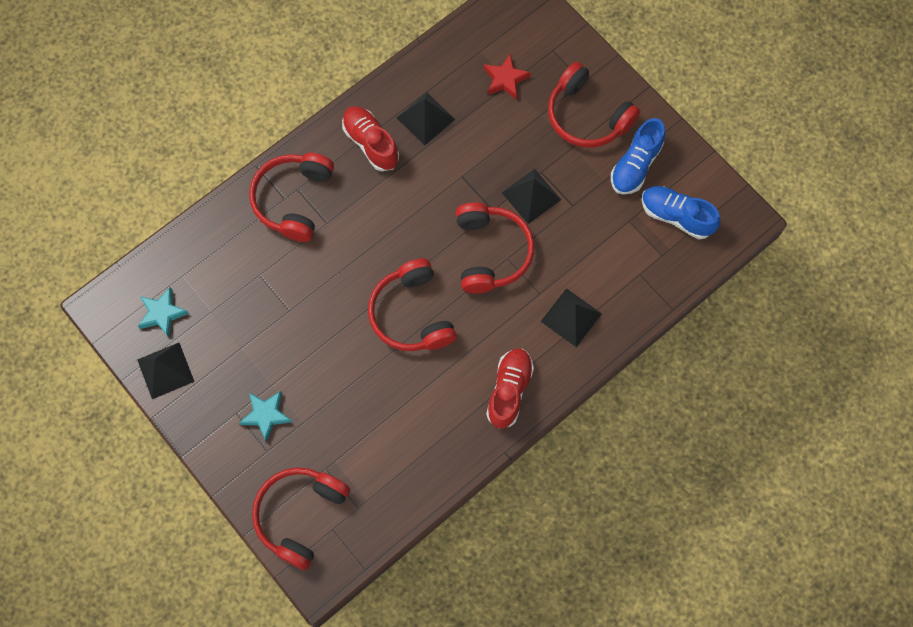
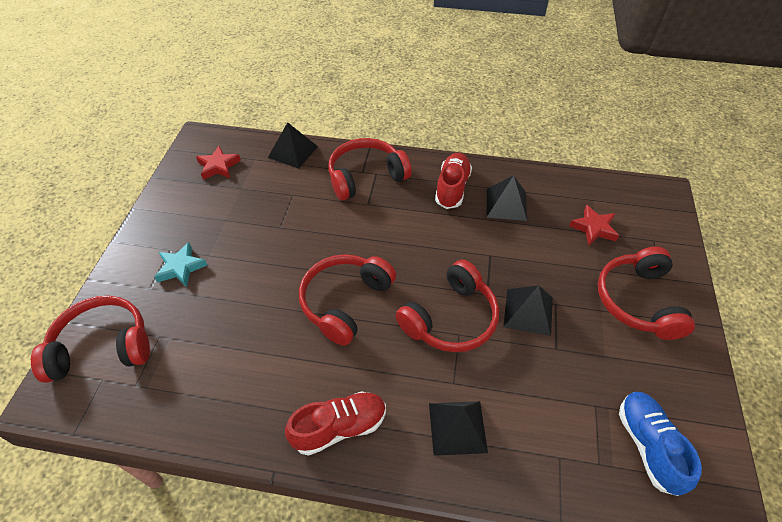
camera: 50 degrees right, 20 degrees down
black pyramid [137,343,194,399] -> black pyramid moved to [268,122,318,169]
turquoise star [138,287,189,337] -> red star [196,146,241,180]
blue shoe [611,118,665,195] -> none

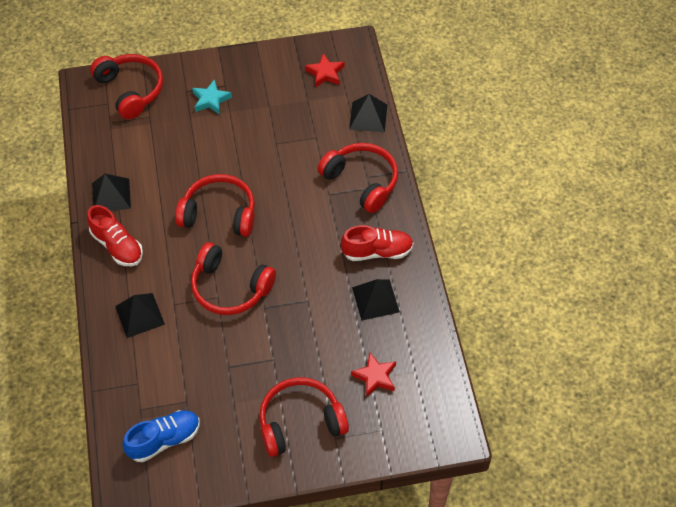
camera: 70 degrees right, 5 degrees up
black pyramid [503,285,553,336] -> black pyramid moved to [92,174,131,211]

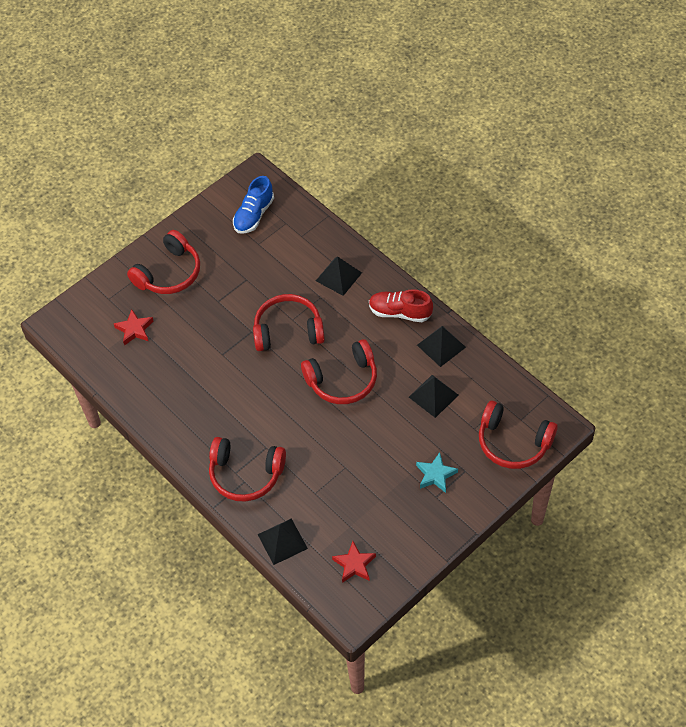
camera: 150 degrees right, 0 degrees up
red shoe [341,225,414,261] -> none
black pyramid [352,279,400,320] -> black pyramid moved to [409,375,459,418]

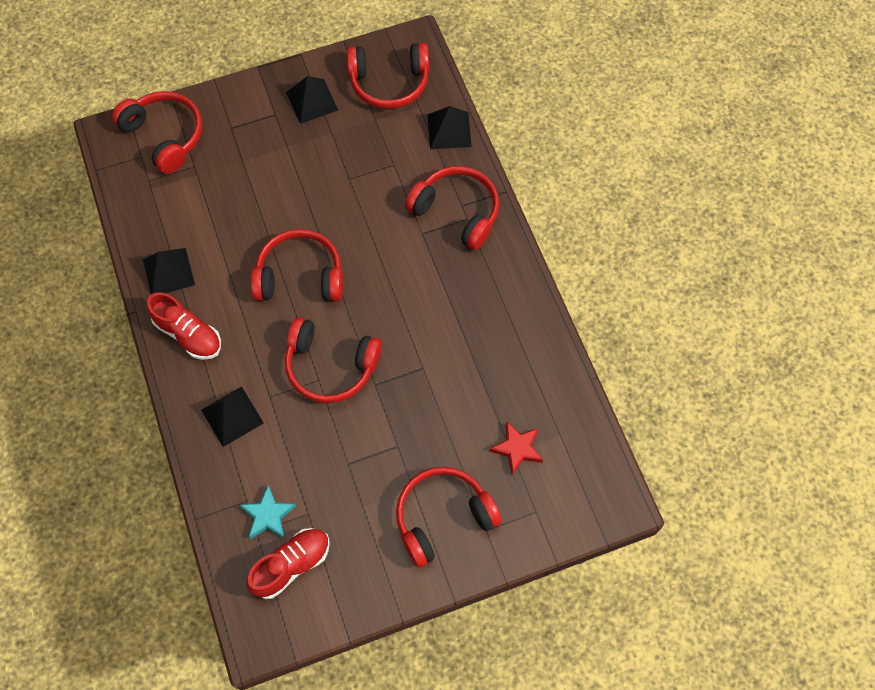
camera: 160 degrees left, 10 degrees up
blue shoe [233,176,274,234] -> red shoe [246,528,330,599]
red star [332,541,376,583] -> red headphones [347,43,429,109]
black pyramid [409,375,459,418] -> black pyramid moved to [286,76,338,124]
turquoise star [416,453,458,493] -> turquoise star moved to [240,485,296,539]

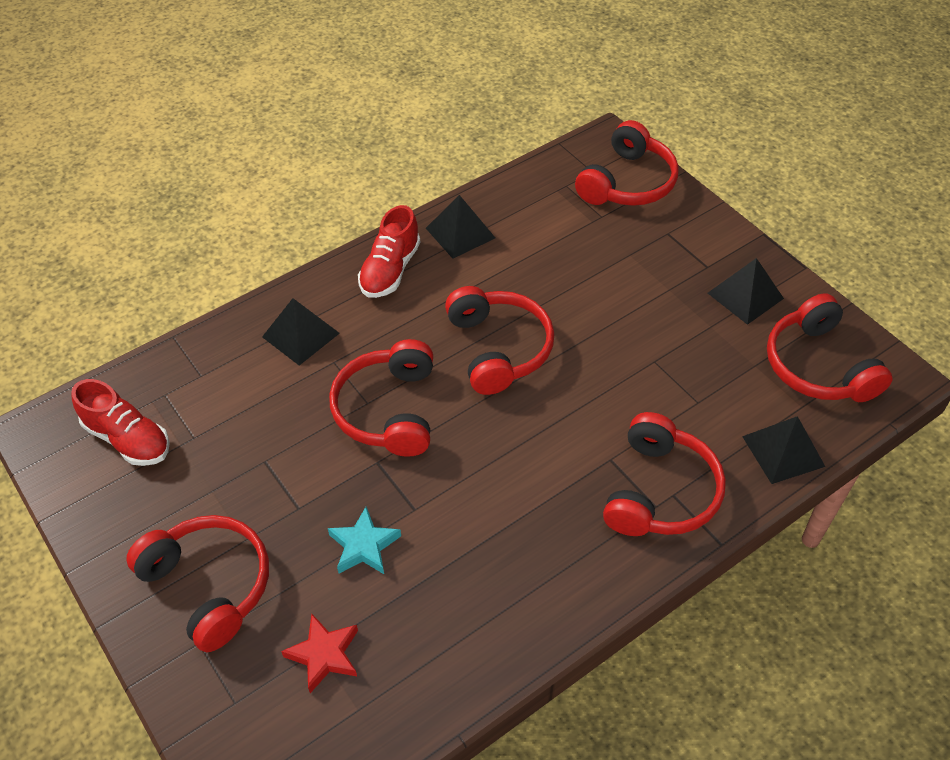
camera: 75 degrees right, 15 degrees down
turquoise star [240,485,296,539] -> turquoise star moved to [328,506,401,574]

